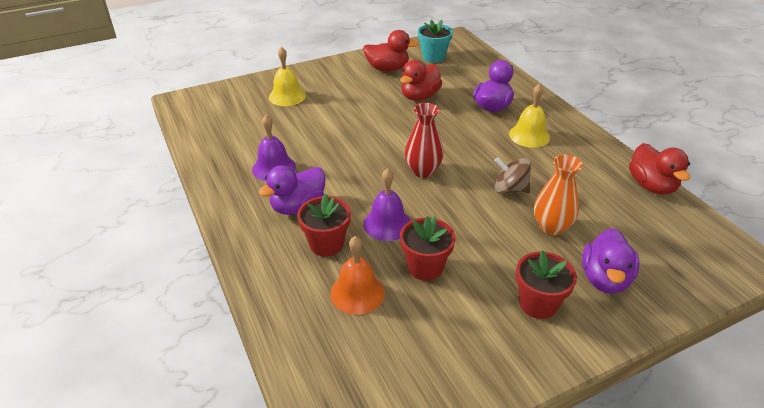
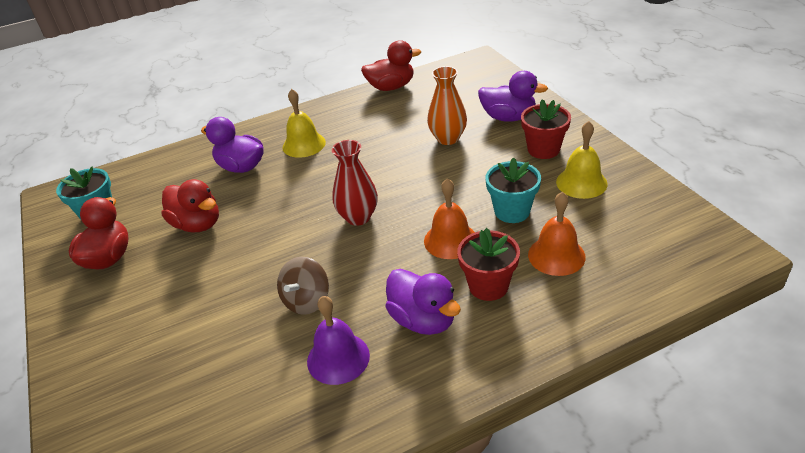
camera: 85 degrees left, 0 degrees up
yellow bell [269,47,306,106] -> yellow bell moved to [556,121,608,199]
purple bell [363,169,411,241] -> orange bell [424,178,475,259]
red flower pot [400,216,455,281] -> turquoise flower pot [485,157,541,223]
brown spinning top [494,157,531,193] -> brown spinning top moved to [277,257,329,315]

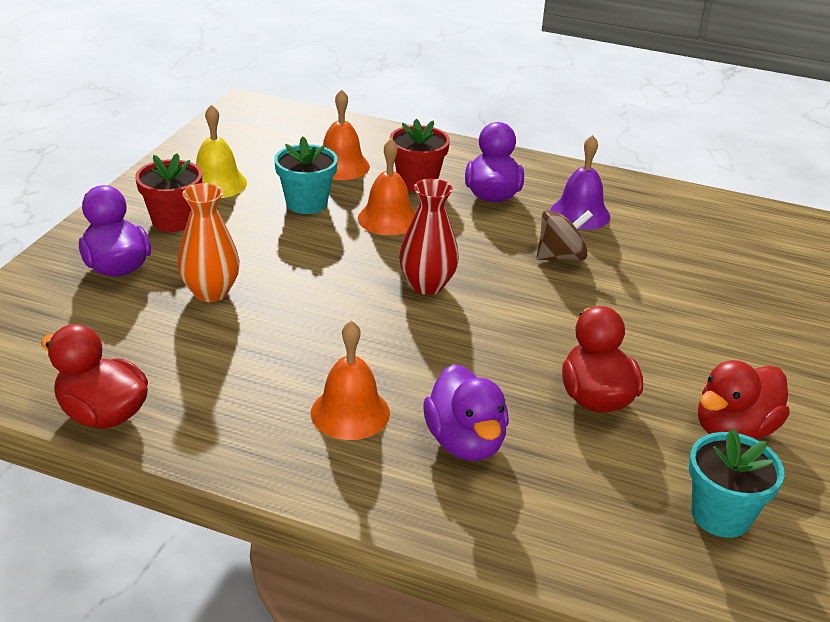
camera: 140 degrees left, 5 degrees down
yellow bell [283,89,326,158] -> orange bell [311,320,390,440]

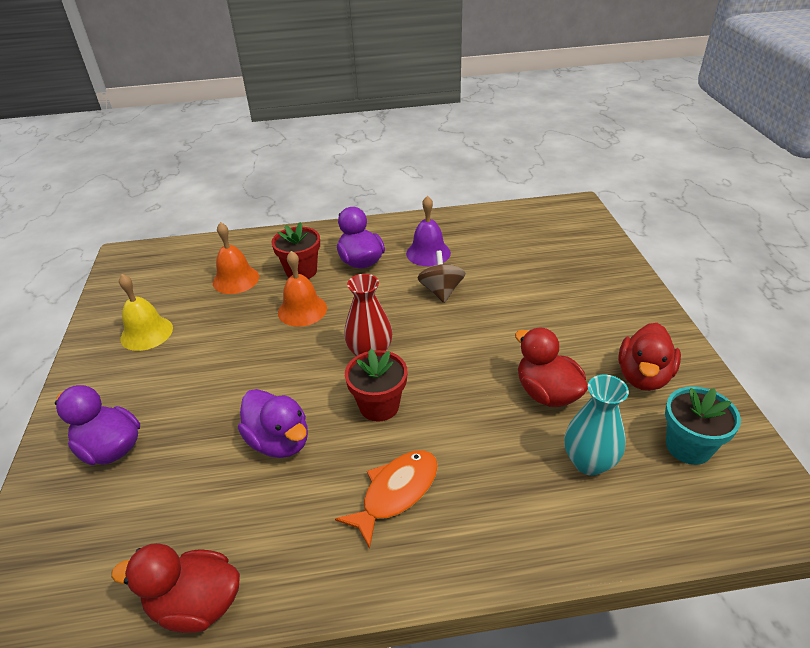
camera: 25 degrees left, 5 degrees up
red flower pot [135,153,202,232] -> red flower pot moved to [345,349,407,422]
orange vase [177,183,240,302] -> none
turquoise flower pot [274,137,338,214] -> none
orange bell [311,320,390,440] -> orange fish [335,450,438,549]
purple duck [423,364,509,461] -> purple duck moved to [238,389,308,458]
brown spinning top [537,210,593,260] -> brown spinning top turned 45 degrees counterclockwise [417,251,465,303]
none -> turquoise vase [564,375,629,476]

